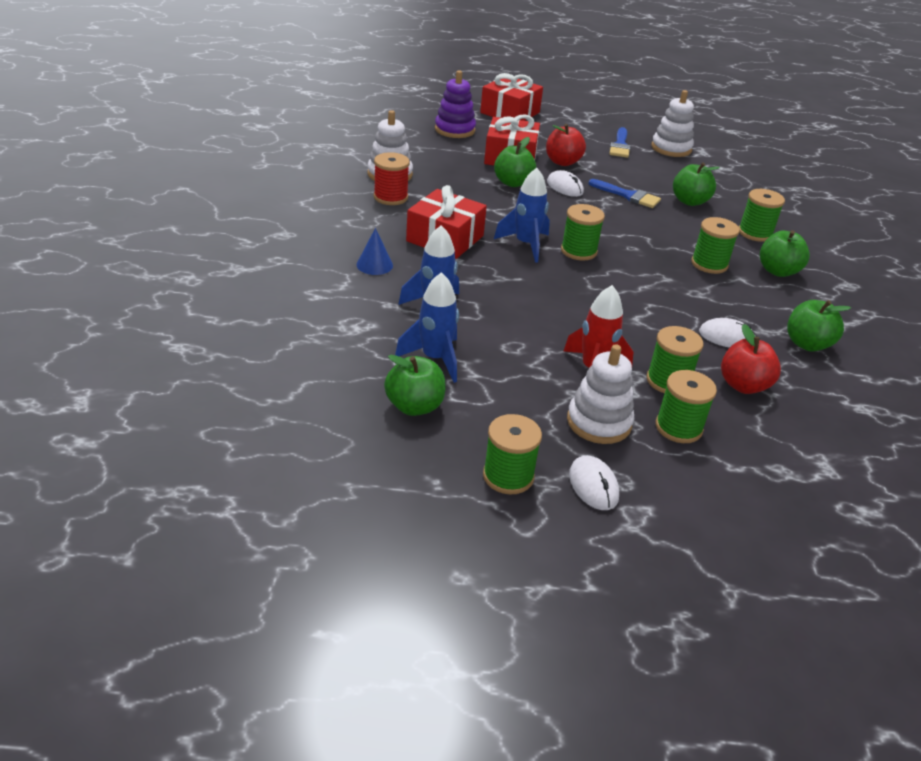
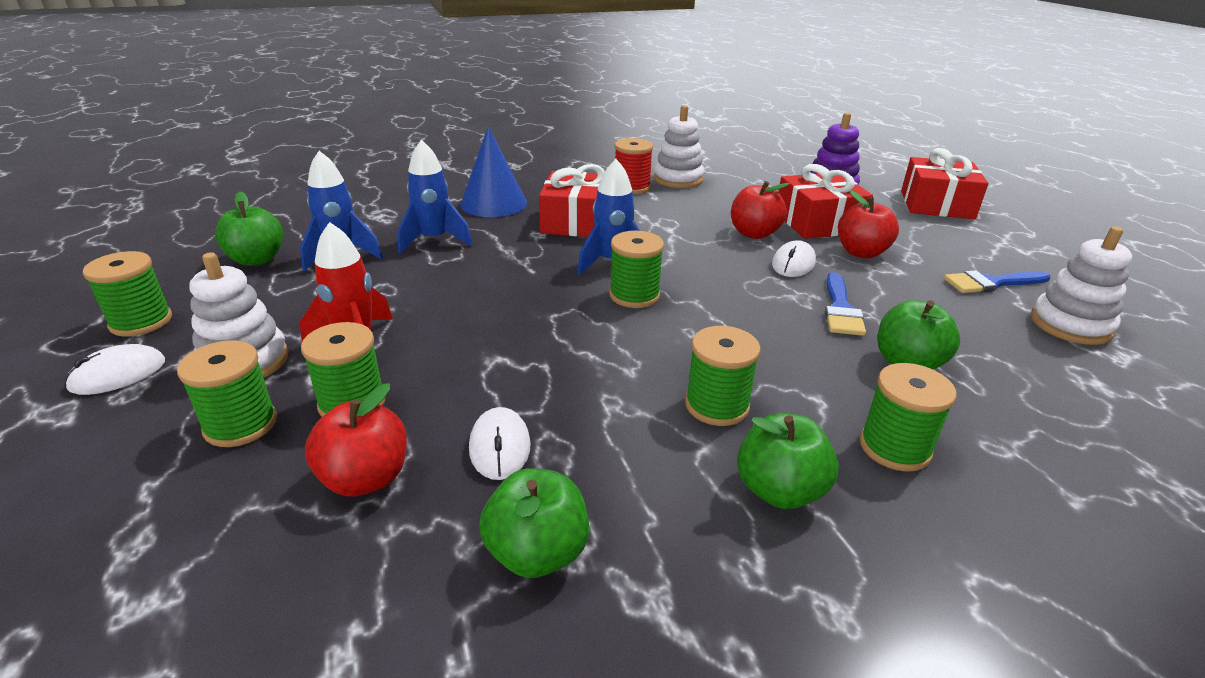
camera: 70 degrees right, 5 degrees down
blue cone [357,228,393,275] -> blue cone [460,126,527,217], size x1.78
green apple [494,137,536,187] -> red apple [731,181,790,239]

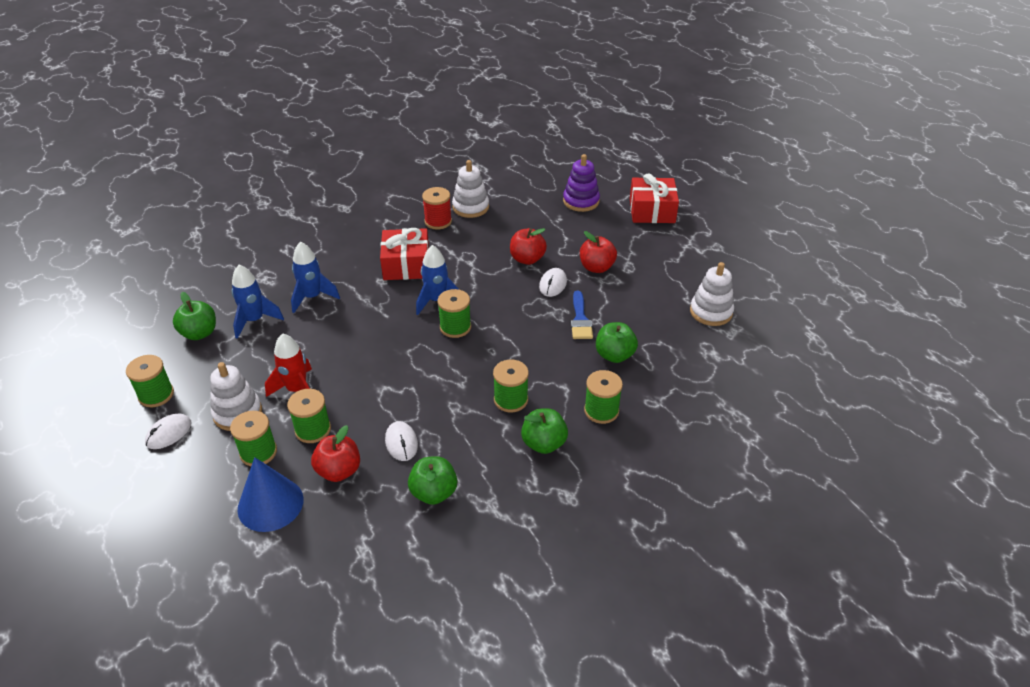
camera: 10 degrees left, 10 degrees up
blue cone [460,126,527,217] -> blue cone moved to [237,457,304,532]
red gift [778,164,873,239] -> none
blue brush [944,270,1050,293] -> none

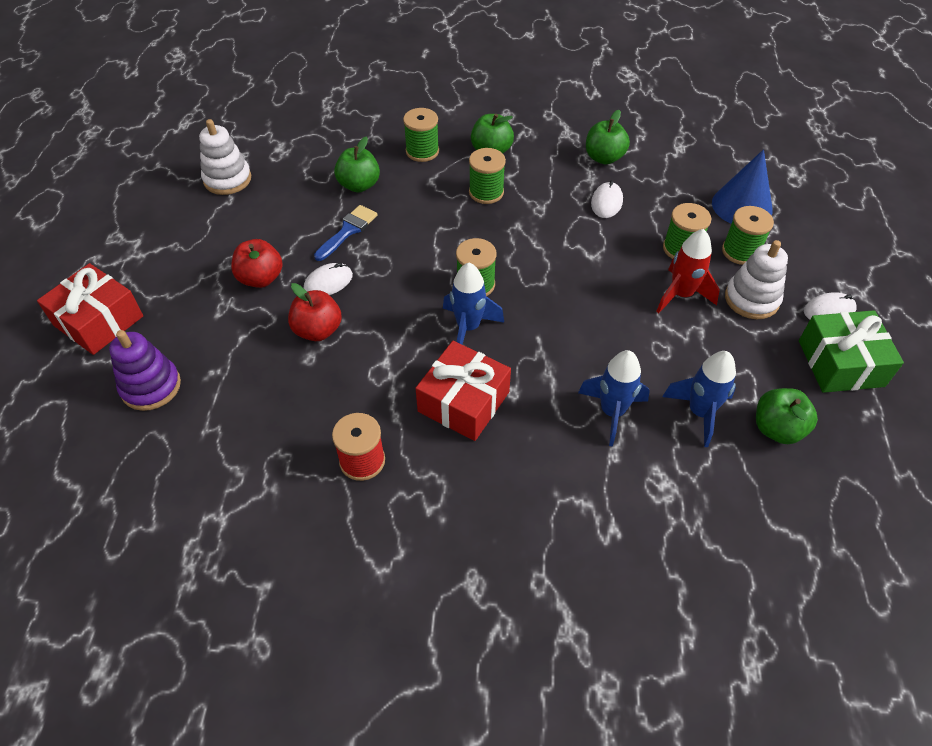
camera: 145 degrees left, 10 degrees up
green spool [126,355,174,407] -> green gift [799,310,904,393]
red apple [311,425,360,482] -> none
white stacking toy [452,160,489,218] -> none

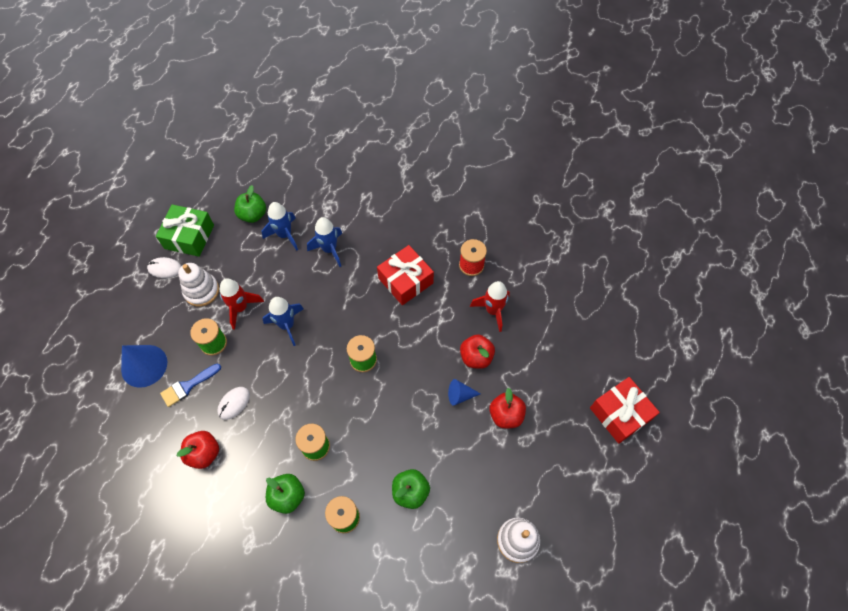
camera: 160 degrees left, 10 degrees up
purple stacking toy [109,330,181,411] -> none
white mouse [304,263,353,295] -> blue cone [448,379,481,406]
blue brush [314,205,378,261] -> blue brush moved to [160,364,221,407]
blue rocket [443,263,504,345] -> blue rocket moved to [263,297,304,346]
green apple [586,110,630,165] -> red apple [177,431,219,469]
green spool [722,206,774,265] -> none
none -> red rocket [470,281,510,332]

